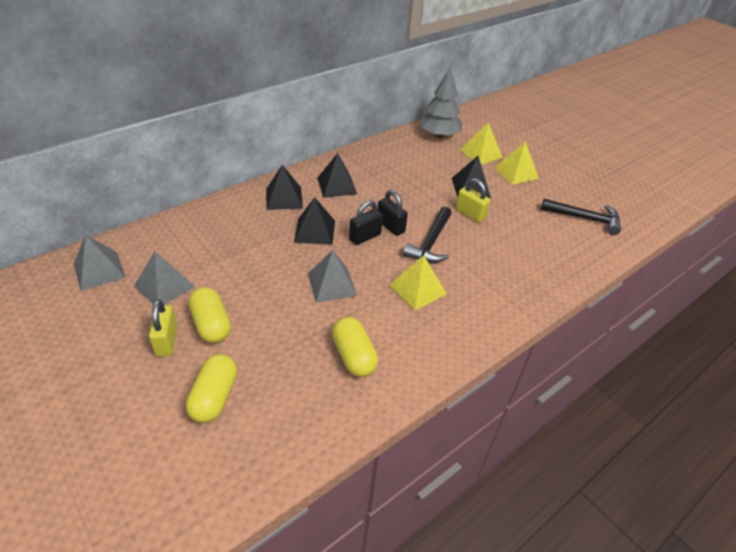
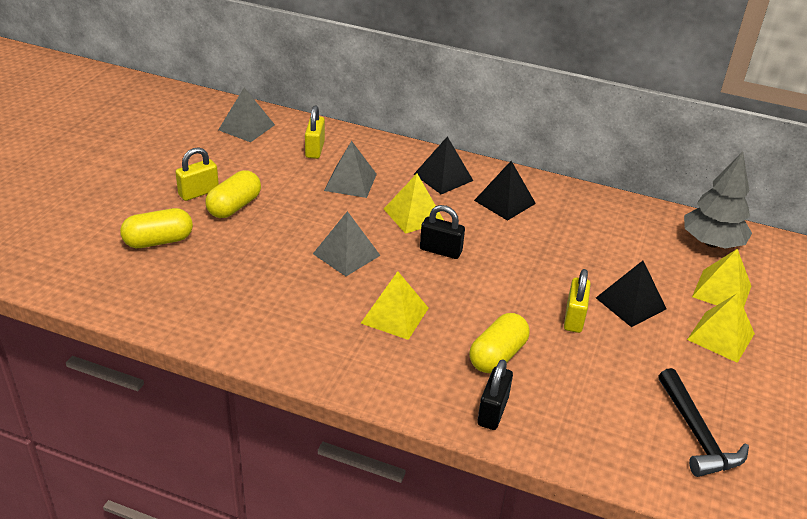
camera: 60 degrees right, 5 degrees down
grey pyramid [134,251,195,305] -> grey pyramid moved to [324,141,377,198]
black pyramid [294,197,335,245] -> yellow pyramid [384,174,444,234]
yellow capsule [332,317,378,377] -> yellow capsule moved to [469,313,530,373]
black padlock [377,190,408,236] -> black padlock moved to [477,359,513,430]
black hammer [403,207,452,263] -> none
none -> yellow padlock [305,106,325,159]

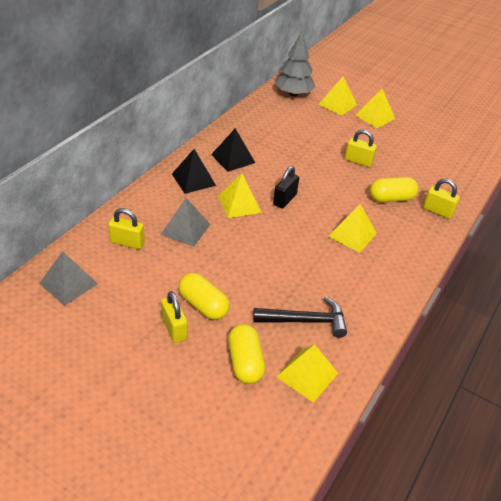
camera: 80 degrees left, 5 degrees up
grey pyramid [313,211,381,276] -> none
yellow capsule [469,313,530,373] -> yellow capsule turned 60 degrees counterclockwise [370,177,418,203]
black padlock [477,359,513,430] -> yellow padlock [423,179,460,219]
black pyramid [596,261,666,327] -> none
black hammer [658,368,749,477] -> black hammer moved to [253,297,347,338]
none -> yellow pyramid [276,344,338,403]

